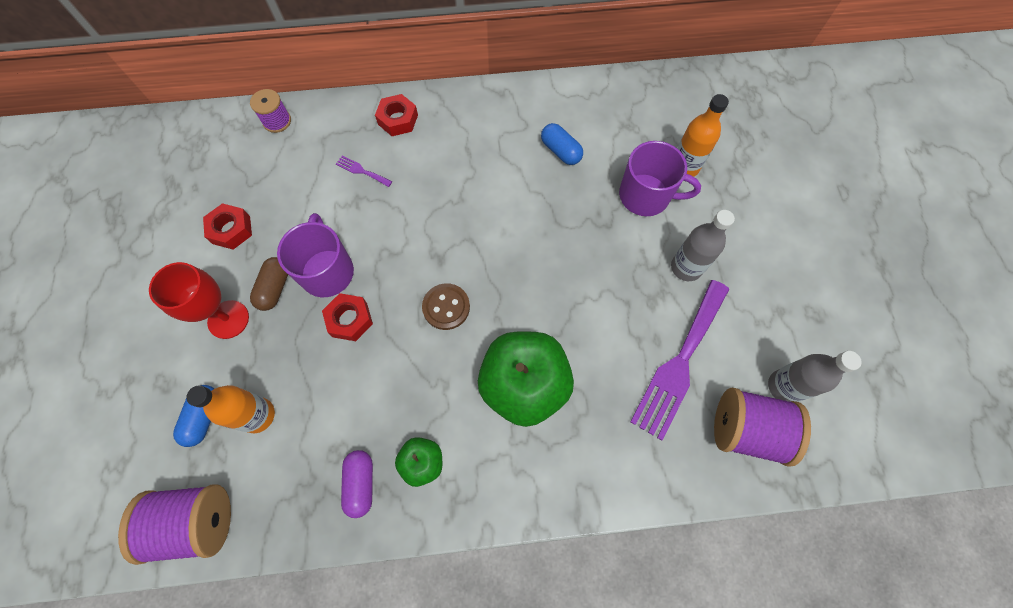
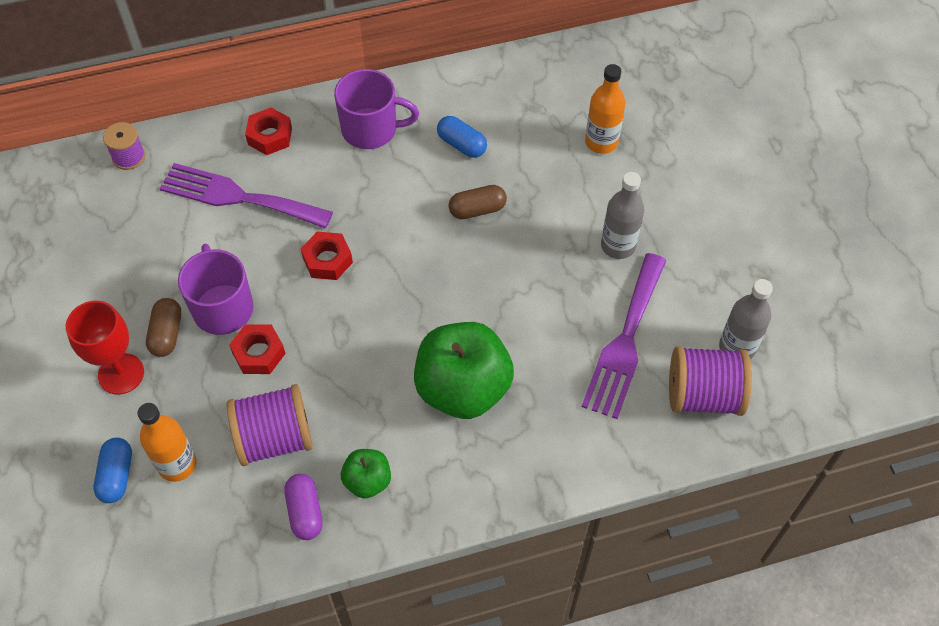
camera: 10 degrees left, 10 degrees down
purple spool [118,484,231,565] -> purple spool moved to [227,384,313,466]
red nut [203,203,252,249] -> red nut moved to [301,231,353,280]
purple fork [336,156,392,187] -> purple fork [159,163,333,229], size x2.49
brown button [422,283,470,330] -> none
purple mug [619,141,701,216] -> purple mug moved to [334,69,419,149]
none -> brown capsule [449,185,507,219]

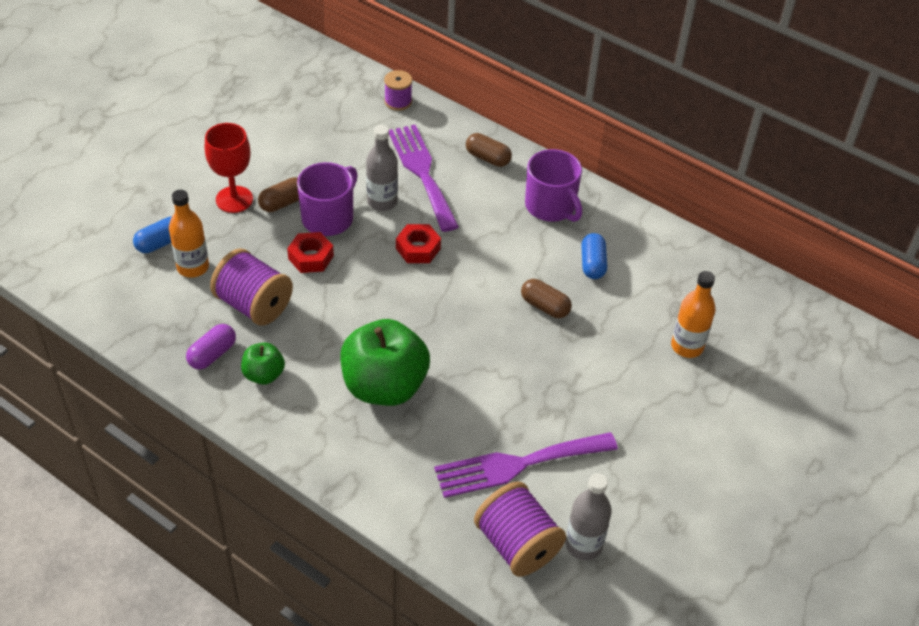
camera: 50 degrees right, 10 degrees down
red nut [245,108,292,155] -> brown capsule [466,133,512,167]
grey bottle [601,172,644,259] -> grey bottle moved to [366,125,398,211]

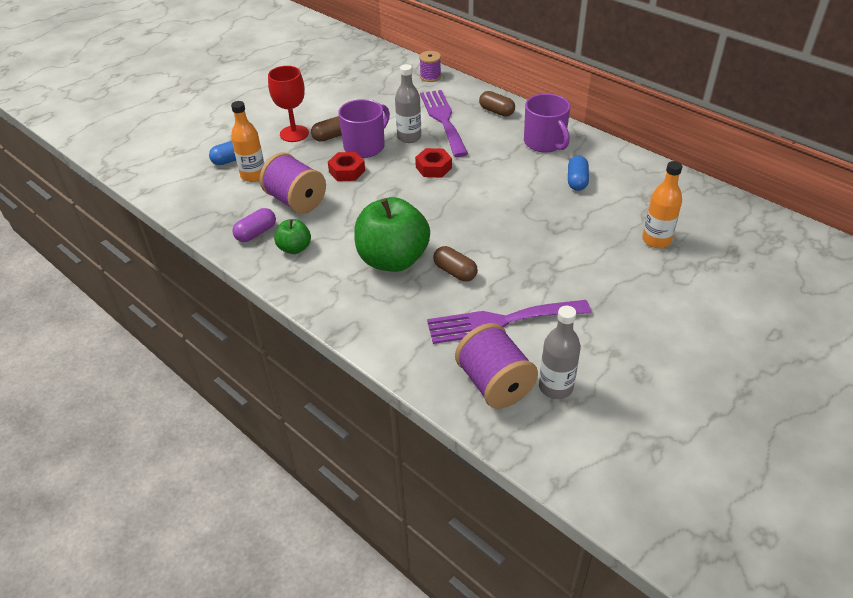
camera: 10 degrees right, 5 degrees down
brown capsule [521,279,572,318] -> brown capsule moved to [433,246,478,282]

